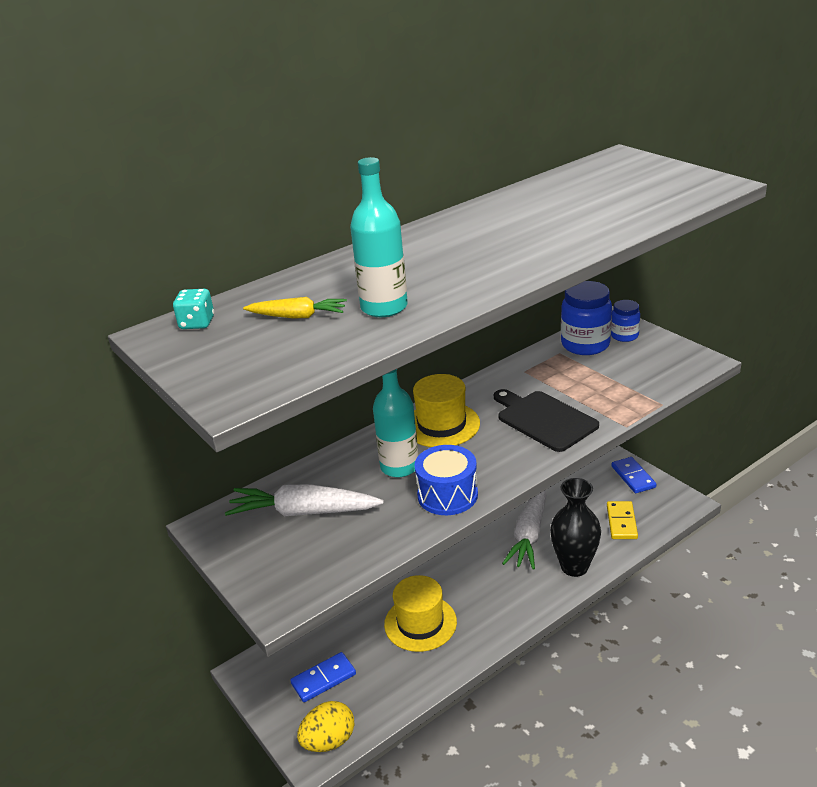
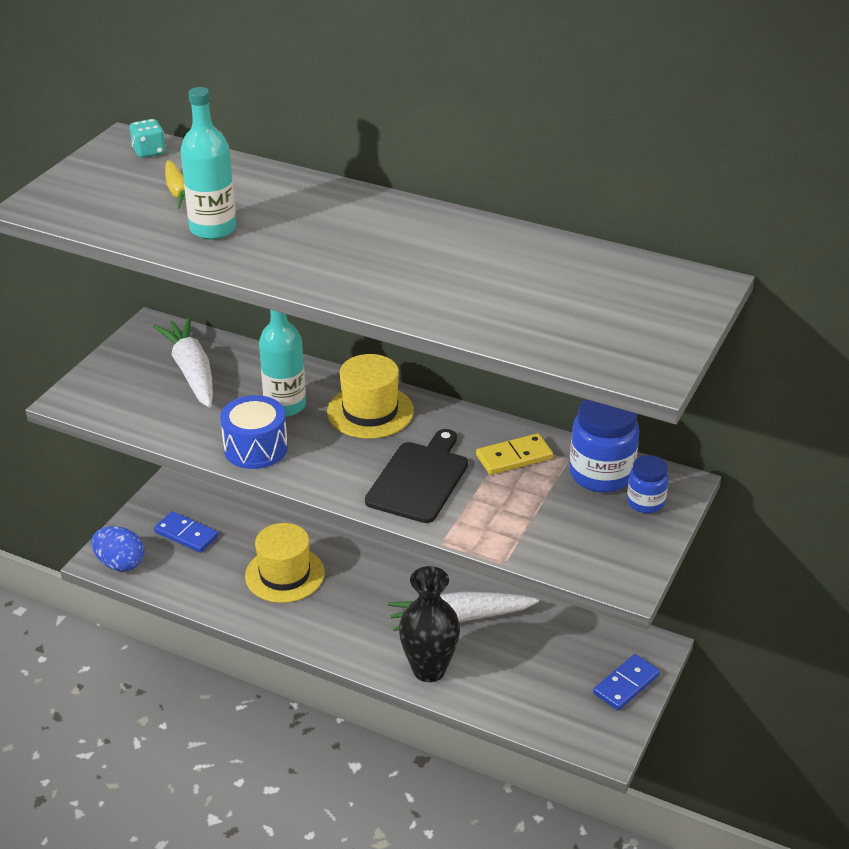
camera: 60 degrees right, 5 degrees up
yellow egg [297,701,354,752] -> blue egg [91,526,145,571]
yellow domino [607,501,638,539] -> yellow domino moved to [476,433,553,475]

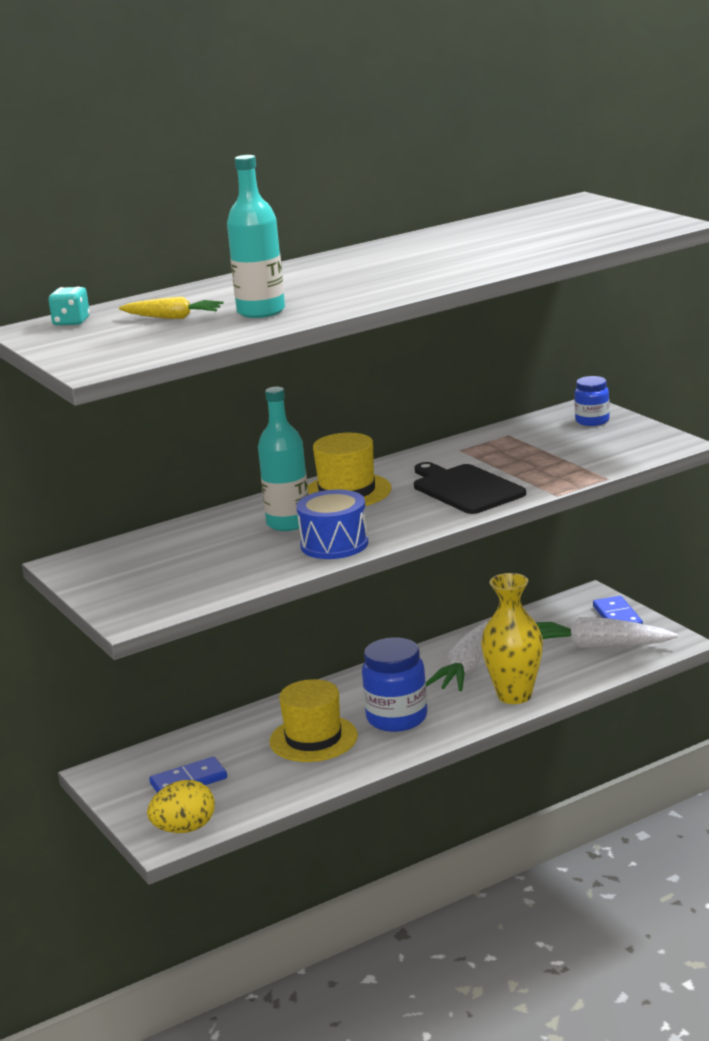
camera: 55 degrees left, 15 degrees down
blue egg [91,526,145,571] -> yellow egg [147,780,215,833]
white carrot [153,317,213,408] -> white carrot moved to [536,617,677,648]
black vase [399,566,460,682] -> yellow vase [481,573,543,704]
yellow domino [476,433,553,475] -> none
blue jar [569,399,639,493] -> blue jar moved to [362,637,427,732]

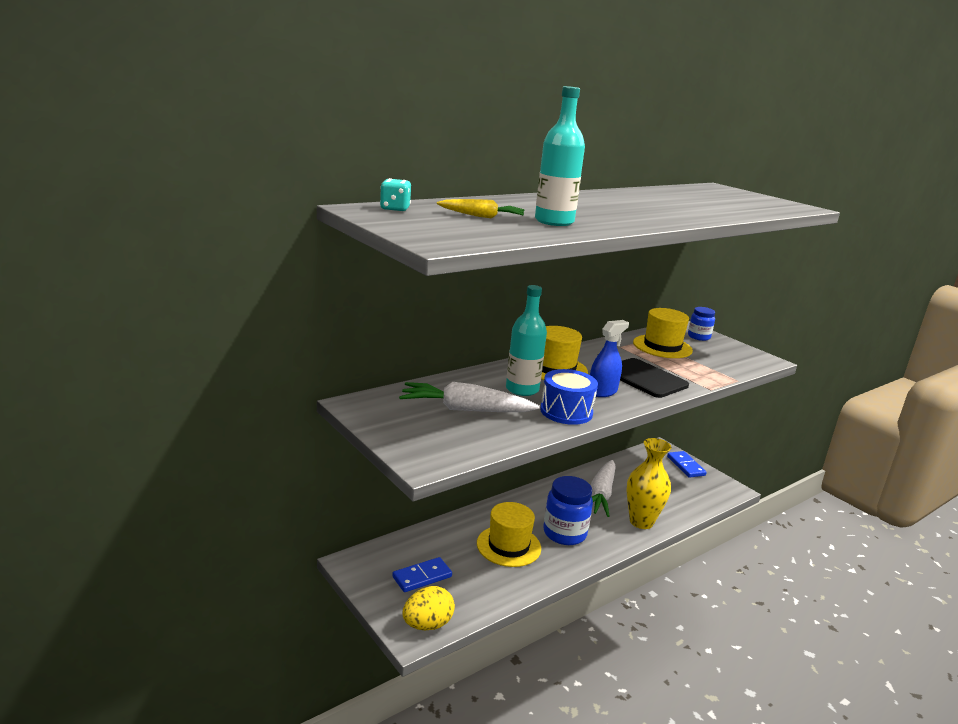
camera: 10 degrees left, 0 degrees up
white carrot [536,617,677,648] -> white carrot moved to [399,382,540,412]
none -> blue spray bottle [590,320,629,397]
none -> yellow hat [633,308,693,358]

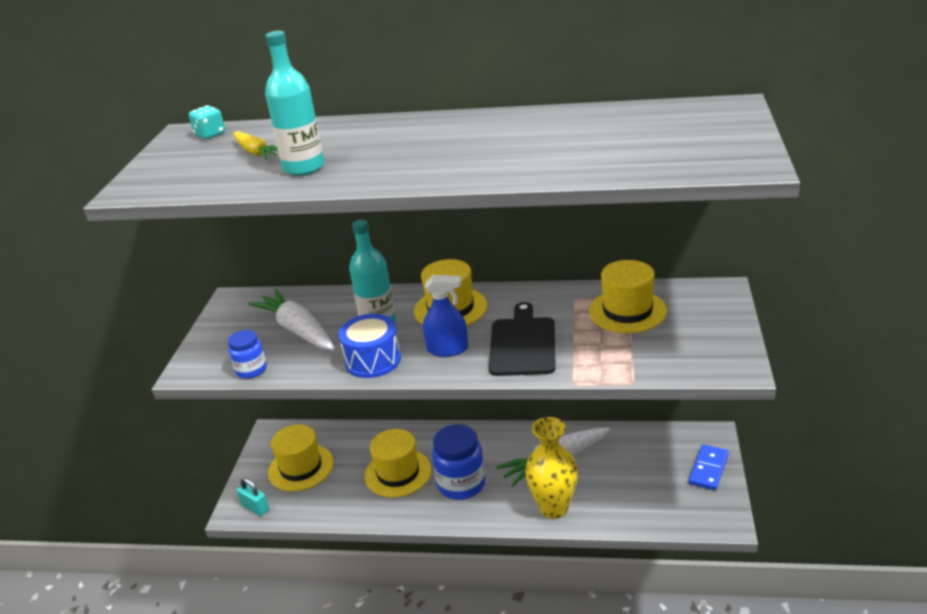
camera: 50 degrees right, 10 degrees up
blue domino [392,557,452,592] -> yellow hat [268,424,334,491]
yellow egg [403,586,455,630] -> turquoise padlock [237,477,269,516]
blue jar [688,307,715,341] -> blue jar moved to [228,330,267,379]

